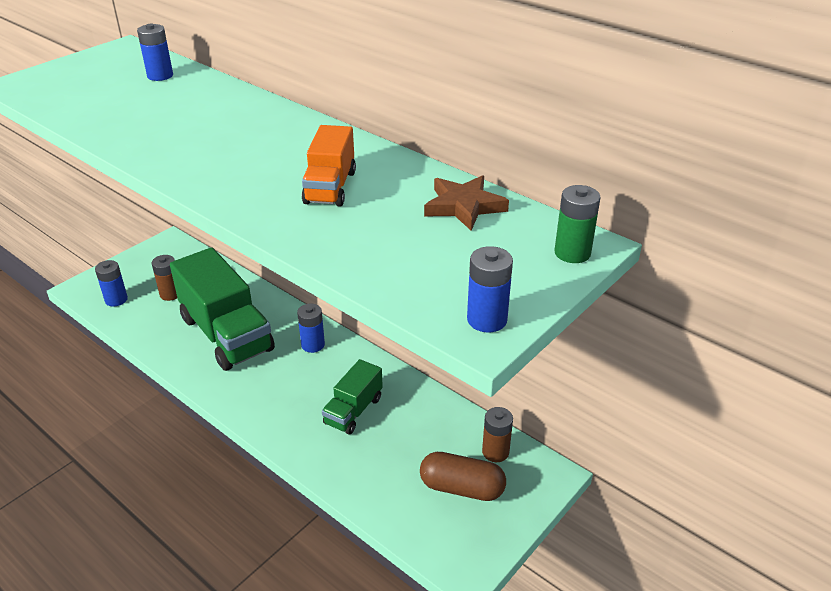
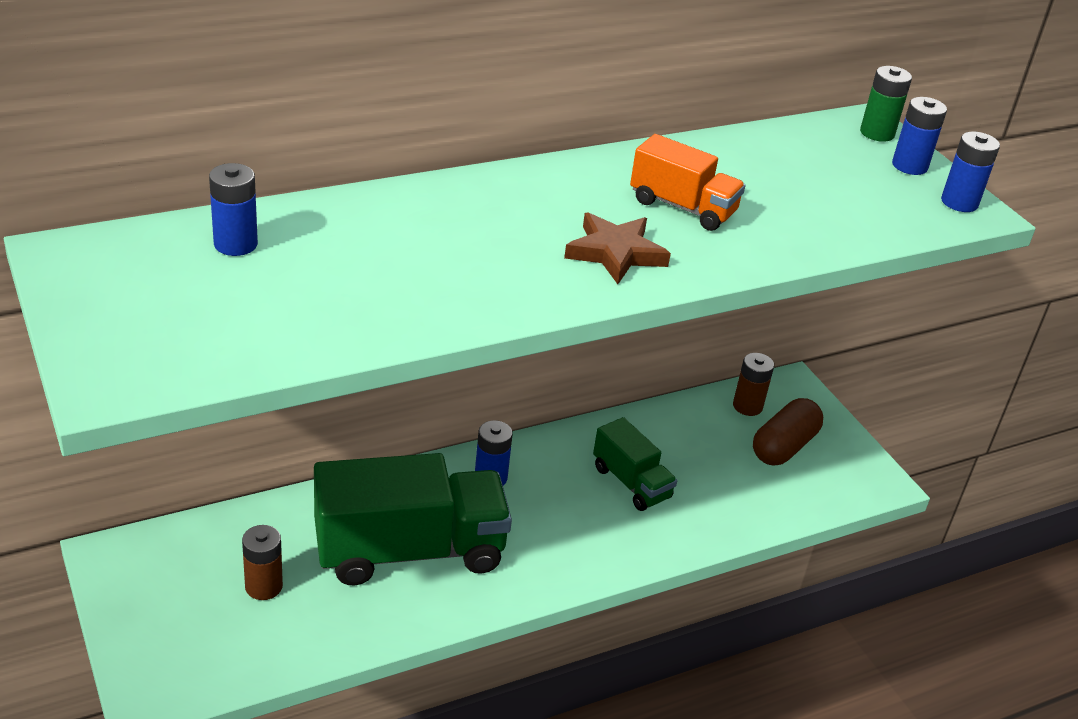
camera: 70 degrees left, 0 degrees up
blue battery [95,260,128,307] -> blue battery moved to [892,97,947,175]
brown star [424,175,509,231] -> brown star moved to [564,212,671,284]

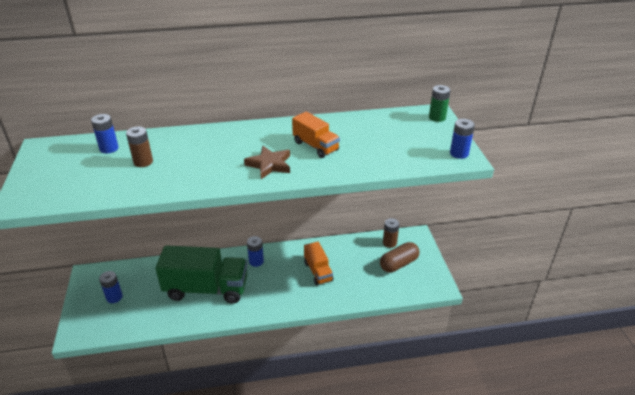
camera: 20 degrees right, 0 degrees up
brown battery [242,525,283,600] -> brown battery moved to [126,126,153,167]
green truck [593,417,677,511] -> orange truck [304,242,333,285]
blue battery [892,97,947,175] -> blue battery moved to [99,271,123,303]

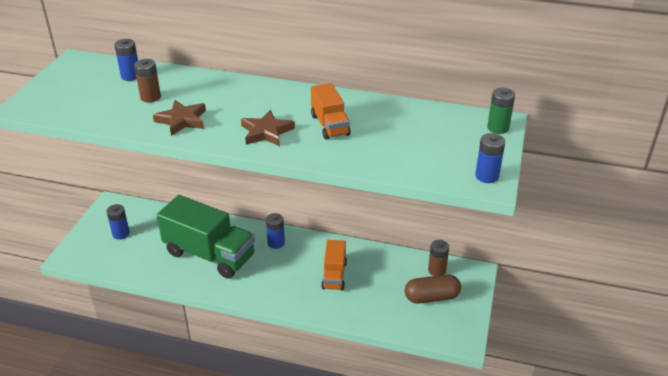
camera: 25 degrees right, 0 degrees up
none -> brown star [153,100,206,136]

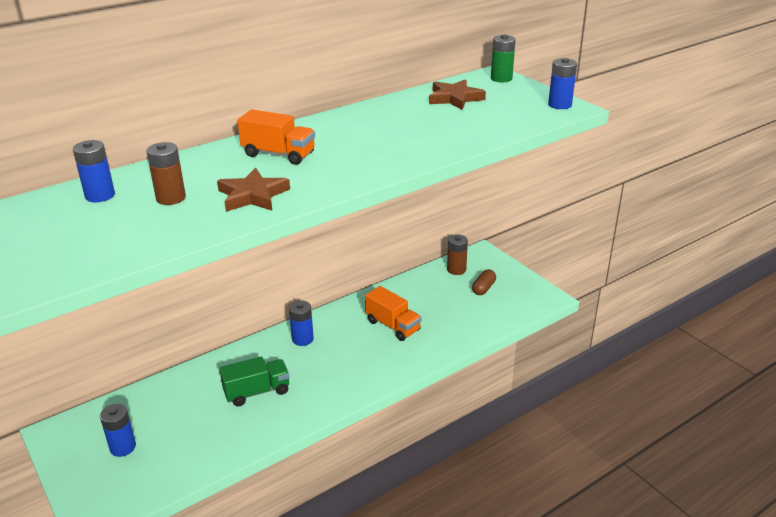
camera: 50 degrees left, 5 degrees down
green truck [157,195,255,279] -> green truck [219,356,290,406], size x0.52
brown star [241,110,295,146] -> brown star moved to [429,79,486,110]
orange truck [311,83,351,140] -> orange truck moved to [237,109,315,165]
brown capsule [405,275,461,304] -> brown capsule [472,269,496,295], size x0.60

